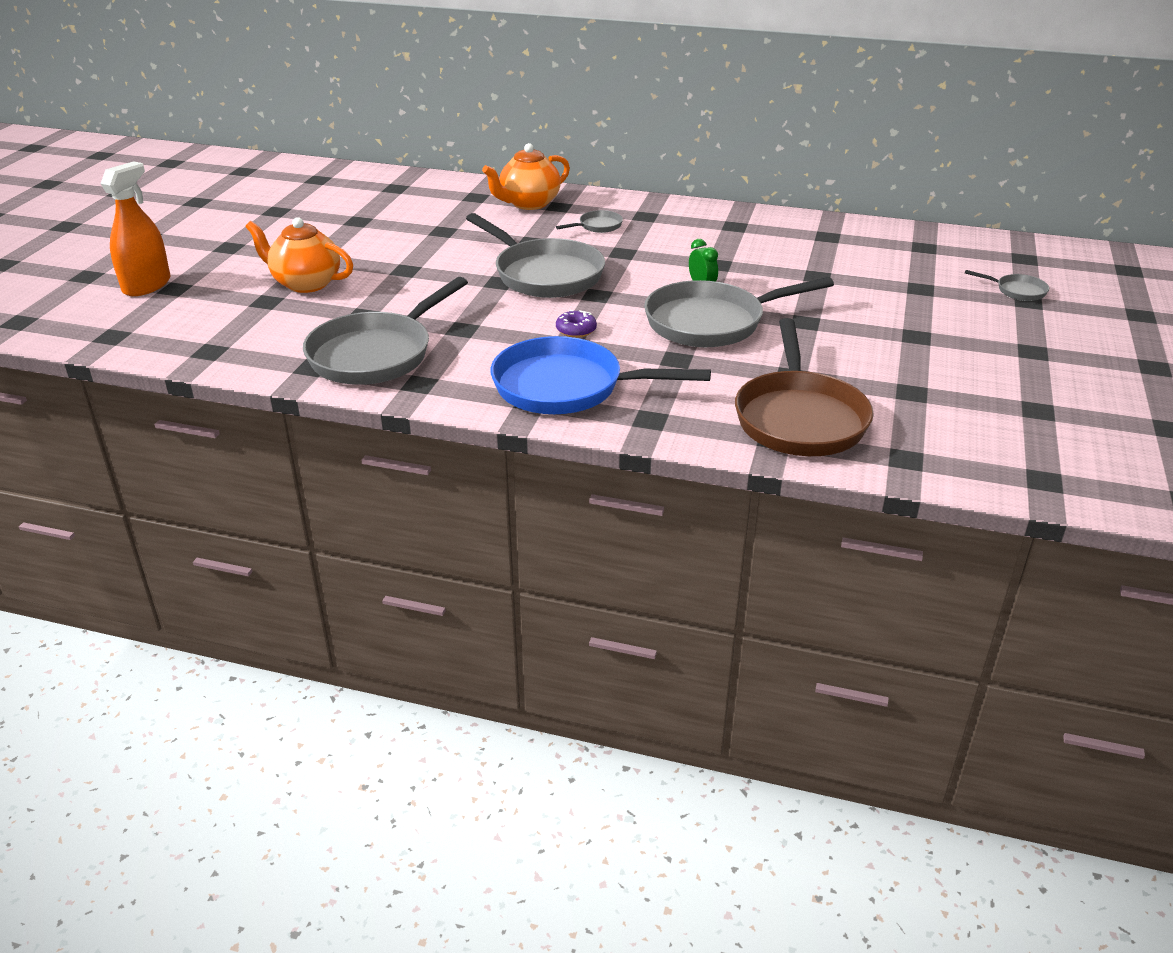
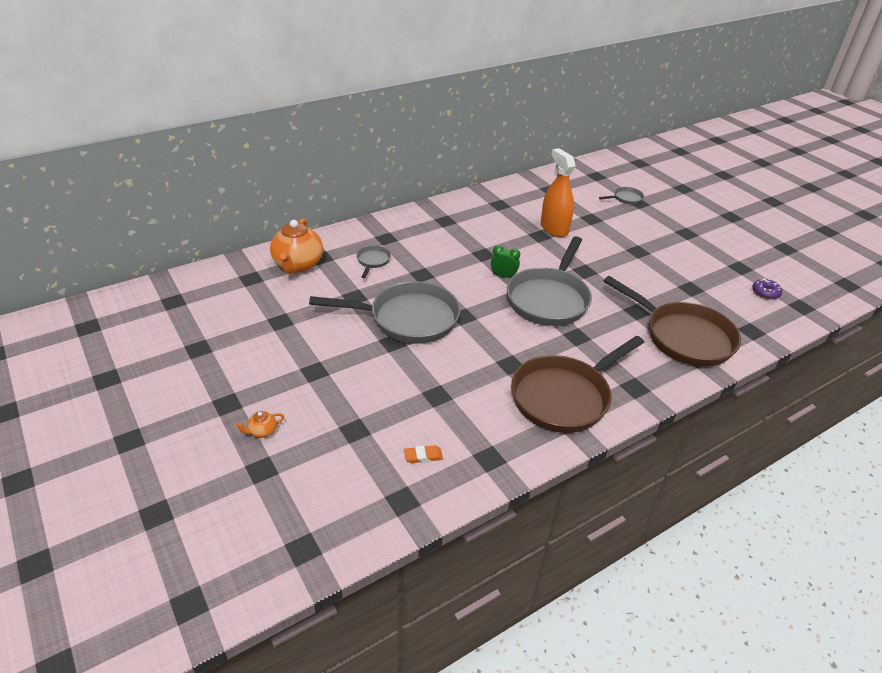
camera: 50 degrees left, 5 degrees up
orange spray bottle [100,161,171,296] -> orange spray bottle moved to [541,148,576,237]
orange teapot [245,217,353,293] -> orange teapot [235,411,284,438], size x0.42
grey pan [303,277,468,385] -> orange eraser [404,445,443,463]
blue pan [490,336,711,414] -> brown pan [511,336,644,433]
purple donut [556,310,597,338] -> purple donut moved to [752,278,782,300]

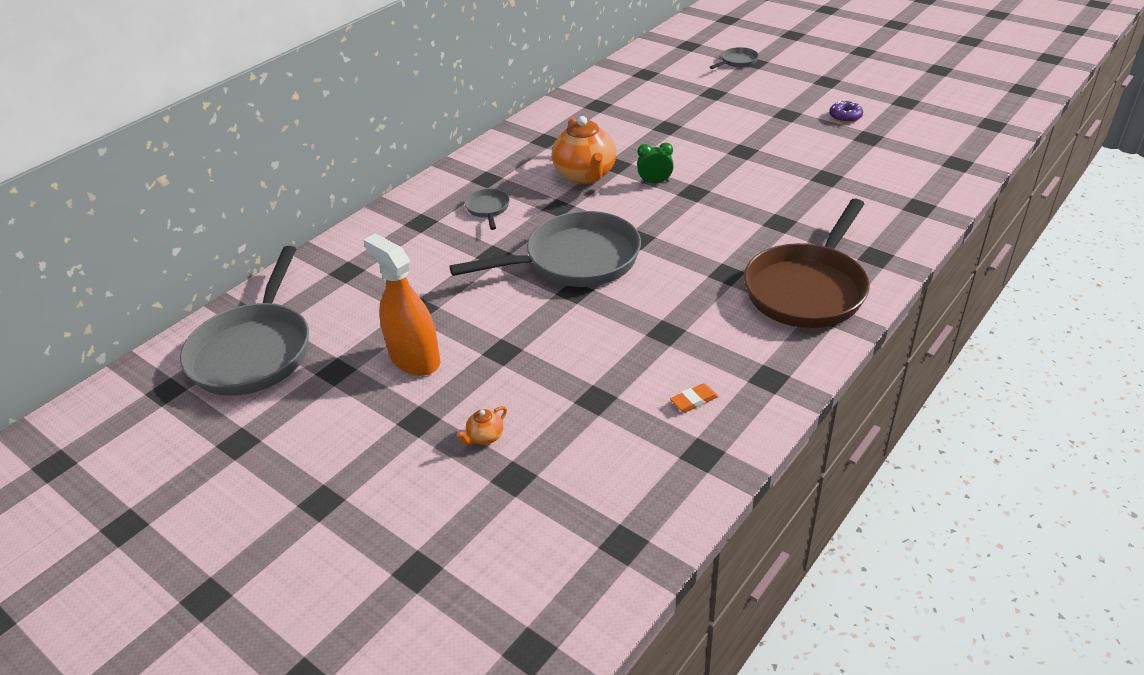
camera: 15 degrees left, 0 degrees up
orange teapot [270,218,323,274] -> orange teapot moved to [552,116,616,184]
grey pan [507,236,592,326] -> grey pan moved to [180,246,309,396]
orange spray bottle [541,148,576,237] -> orange spray bottle moved to [363,234,440,376]
brown pan [604,276,741,367] -> none
purple donut [752,278,782,300] -> purple donut moved to [829,100,863,123]

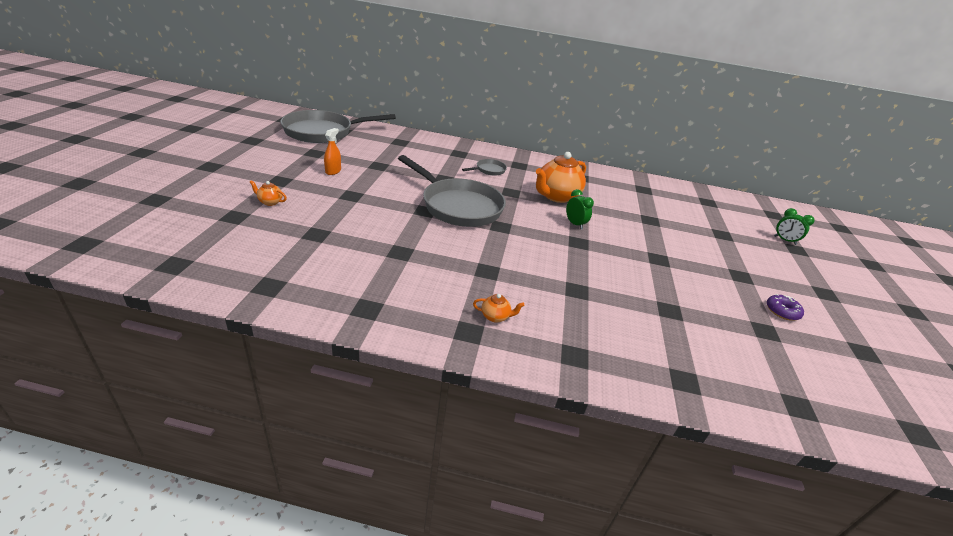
camera: 55 degrees right, 5 degrees down
orange spray bottle [363,234,440,376] -> orange spray bottle [324,128,341,175], size x0.51
orange eraser [670,383,719,412] -> none
grey pan [710,47,759,69] -> green clock [774,208,814,245]
brown pan [744,199,870,328] -> orange teapot [473,294,524,323]

